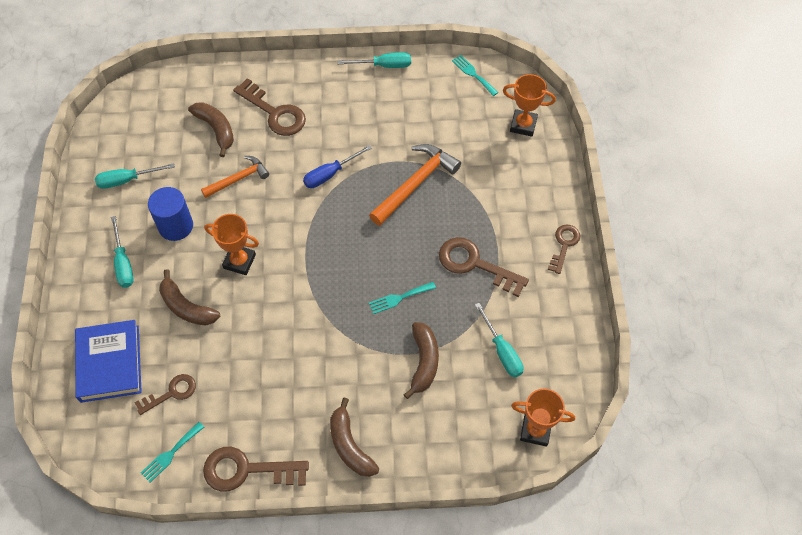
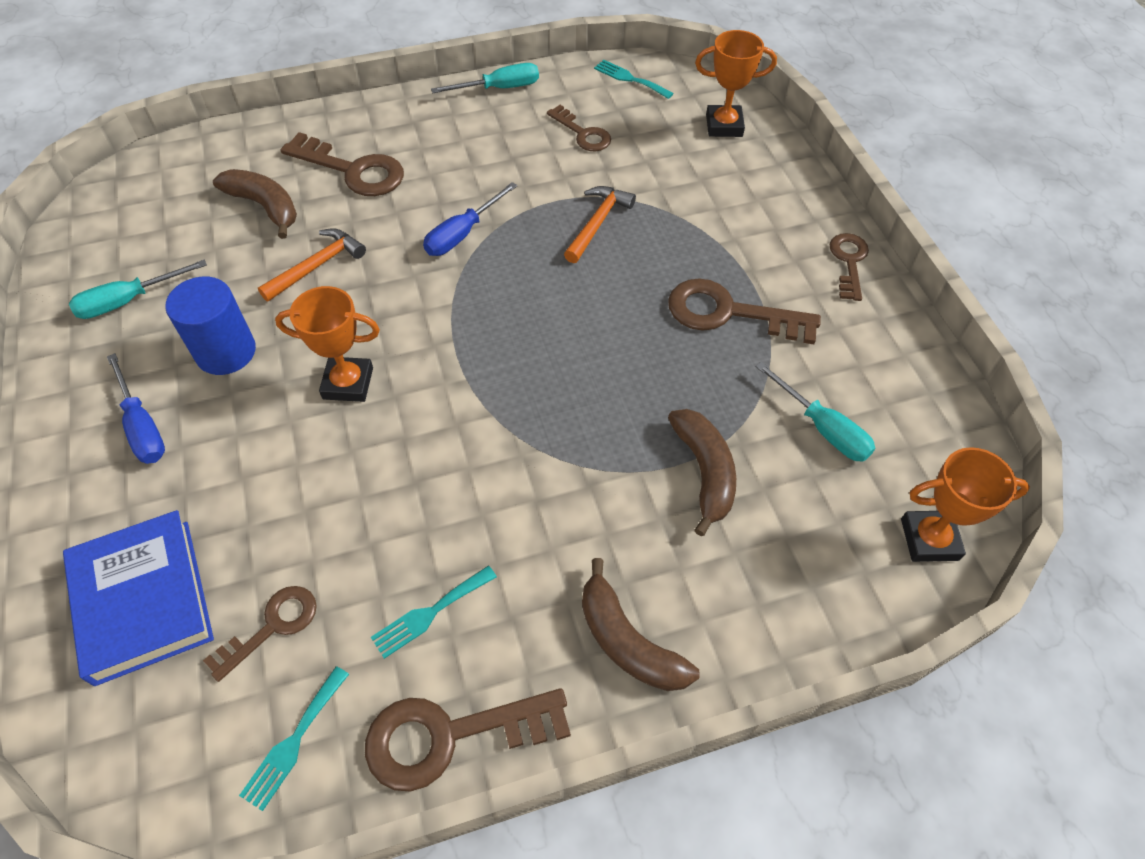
camera: 15 degrees left, 5 degrees down
turquoise screwdriver [111,216,134,288] -> blue screwdriver [107,353,165,464]
brown banana [159,269,220,325] -> none
orange hammer [369,144,461,226] -> orange hammer [564,186,636,263], size x0.63
turquoise fork [369,282,436,314] -> turquoise fork moved to [371,566,497,659]
none -> brown key [547,105,611,151]

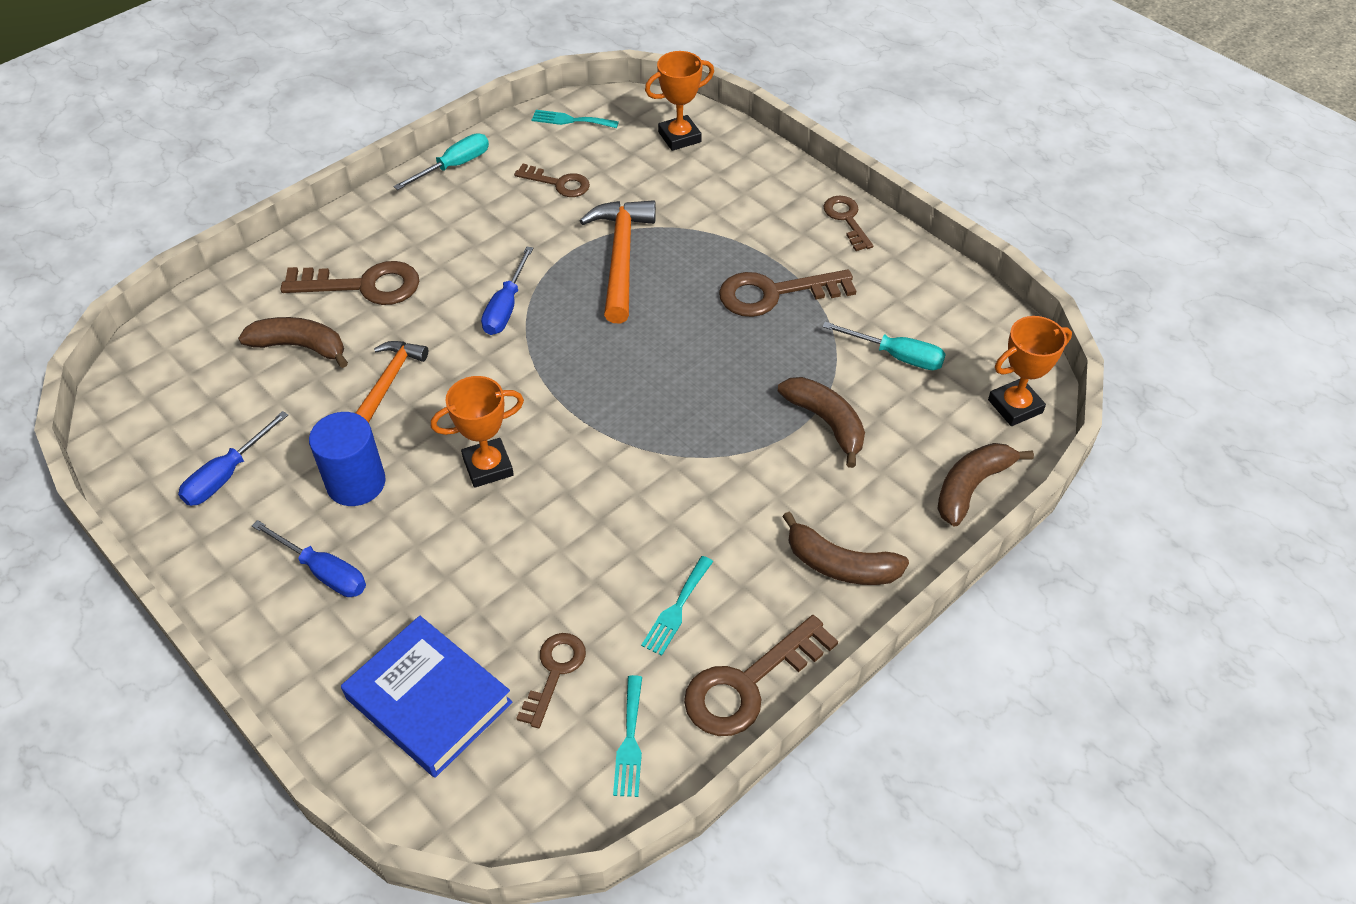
camera: 25 degrees left, 5 degrees down
turquoise screwdriver [69,260,207,319] -> blue screwdriver [178,411,288,506]
orange hammer [564,186,636,263] -> orange hammer [580,200,656,323], size x1.59
none -> brown banana [937,443,1034,526]

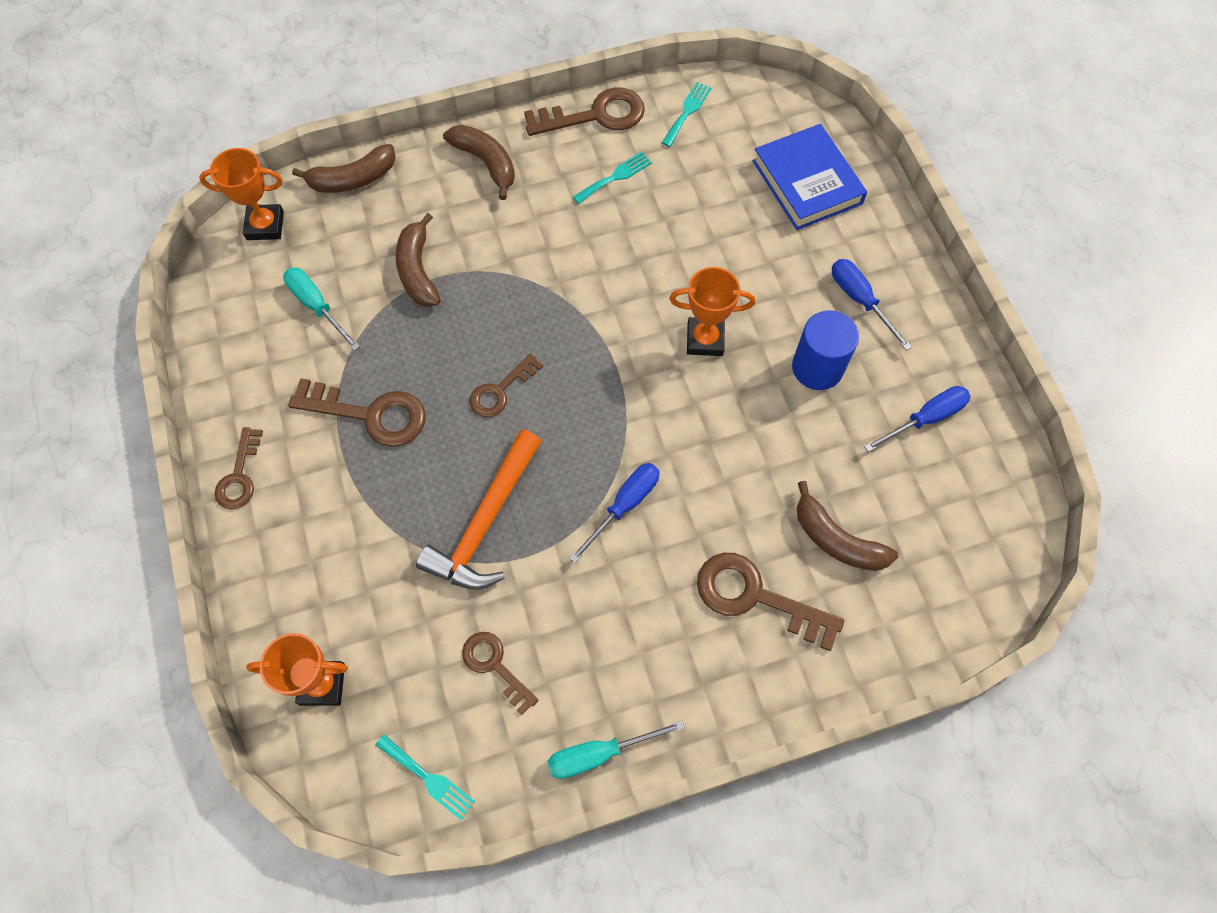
camera: 155 degrees left, 15 degrees up
orange hammer [356,341,428,423] -> none
brown key [516,633,586,728] -> brown key moved to [470,353,543,417]

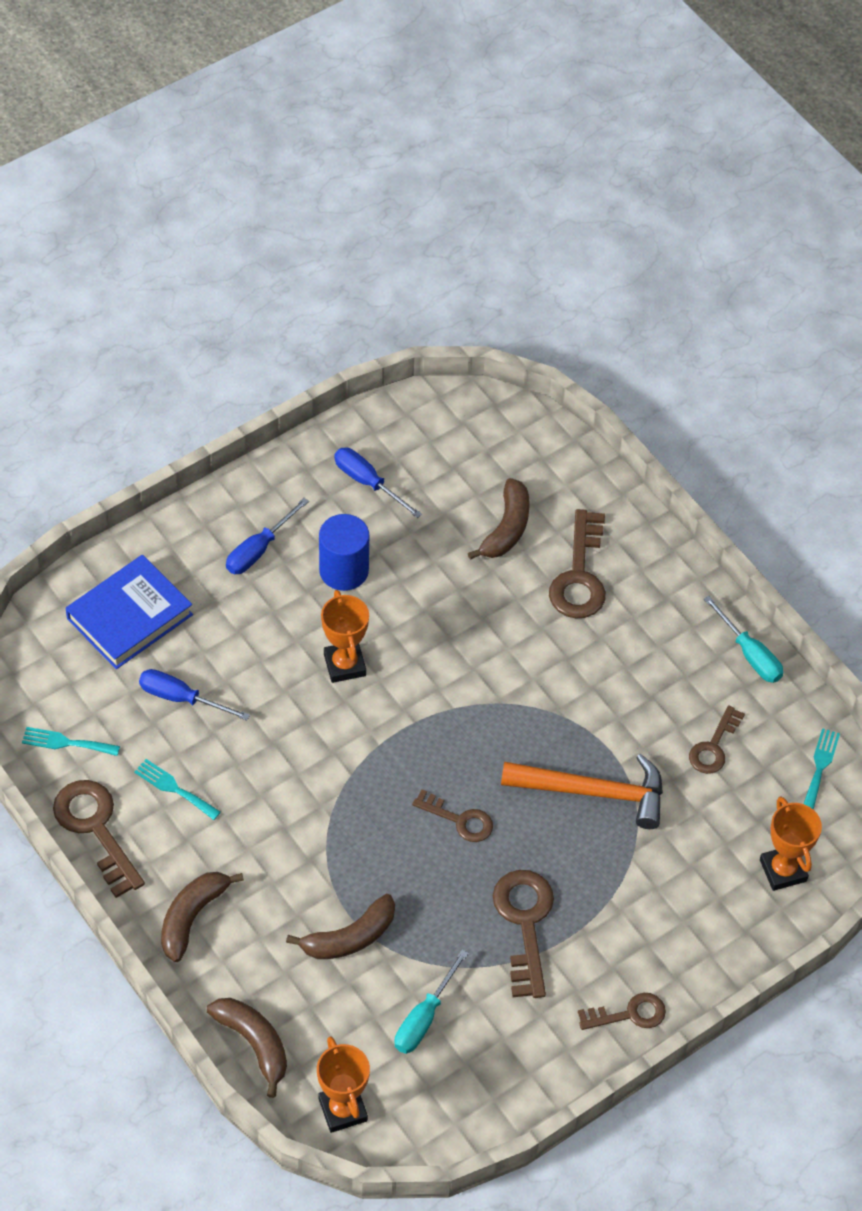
camera: 110 degrees left, 10 degrees down
blue screwdriver [569,463,660,563] -> blue screwdriver moved to [139,669,250,721]

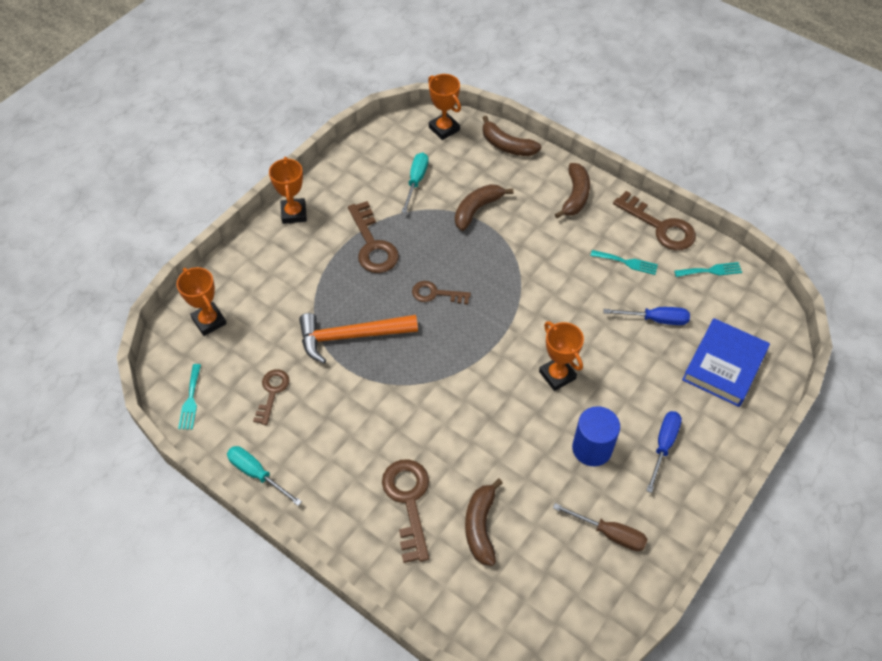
camera: 165 degrees right, 0 degrees up
blue screwdriver [334,447,422,518] -> brown screwdriver [553,503,648,551]
brown key [578,993,666,1030] -> orange trophy [269,157,307,224]

